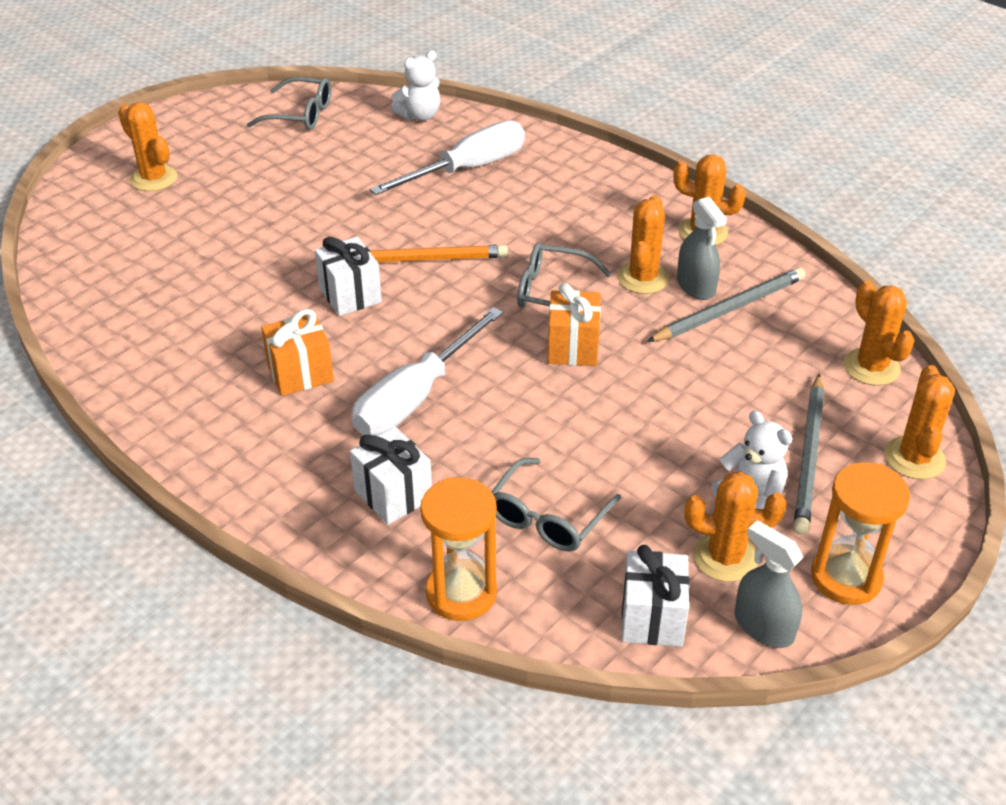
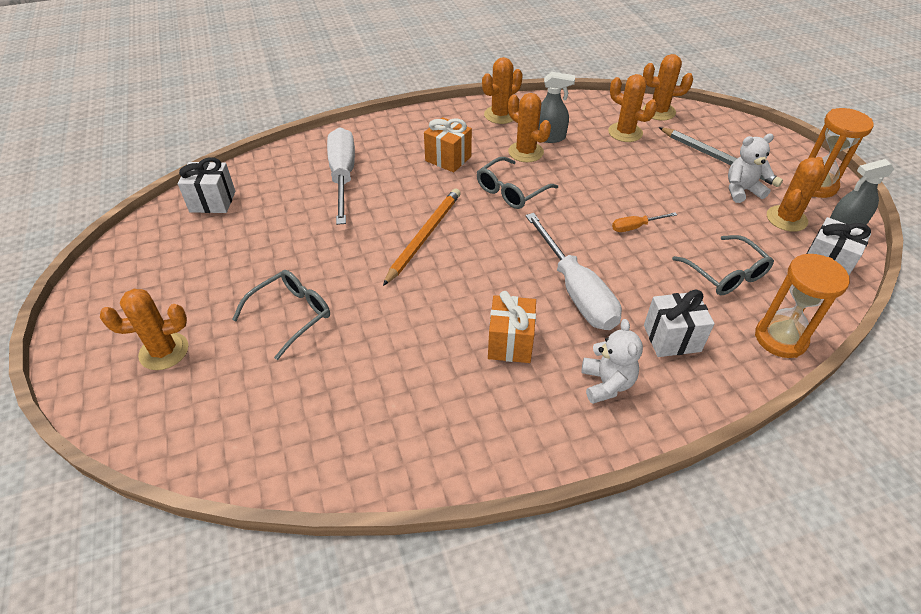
camera: 60 degrees left, 5 degrees up
grey glasses [247,77,331,130] -> grey glasses moved to [232,270,330,360]
white gift [315,236,382,316] -> white gift moved to [178,157,235,213]
white teddy bear [391,50,440,121] -> white teddy bear moved to [581,319,643,404]
orange gift [548,283,601,366] -> orange gift moved to [424,117,472,172]
grey pencil [647,267,805,342] -> none
orange cactus [884,365,955,479] -> orange cactus moved to [608,74,657,142]
none -> orange screwdriver [612,212,677,232]

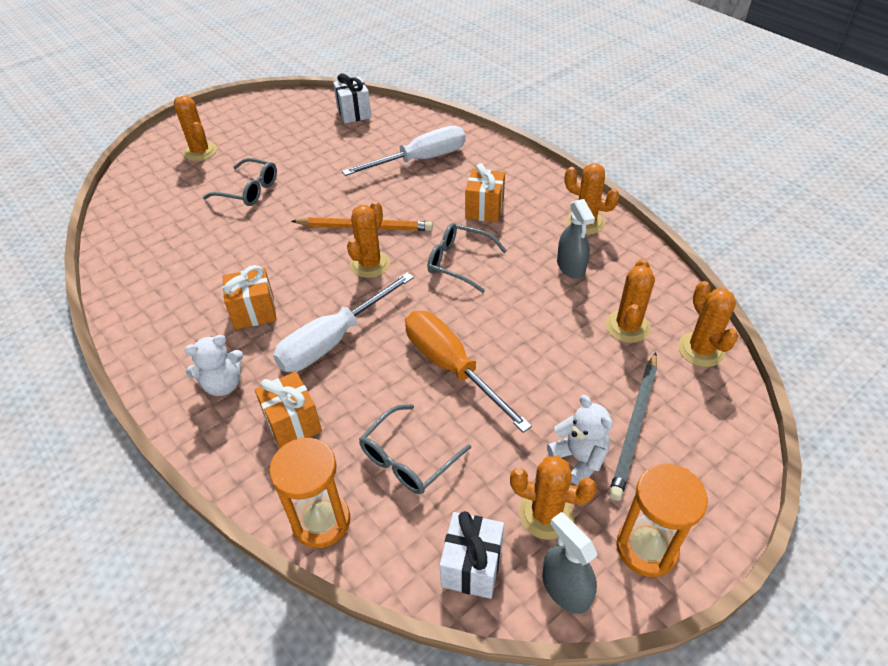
camera: 70 degrees right, 0 degrees up
orange cactus [508,93,551,162] -> orange cactus moved to [347,201,390,278]
orange screwdriver [612,212,677,232] -> orange screwdriver [405,311,532,433], size x2.22
white gift [644,290,715,357] -> orange gift [255,372,322,448]

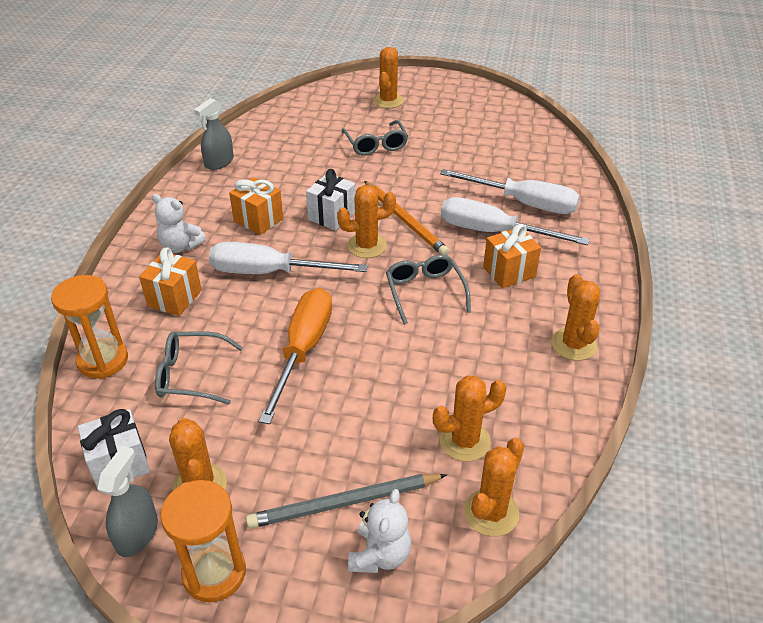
camera: 50 degrees right, 5 degrees down
white gift [333,73,372,124] -> white gift moved to [306,169,355,231]
white teddy bear [547,395,613,486] -> white teddy bear moved to [348,489,412,573]
grey spray bottle [557,199,595,279] -> grey spray bottle moved to [194,98,234,170]
none -> white screwdriver [441,197,590,245]

